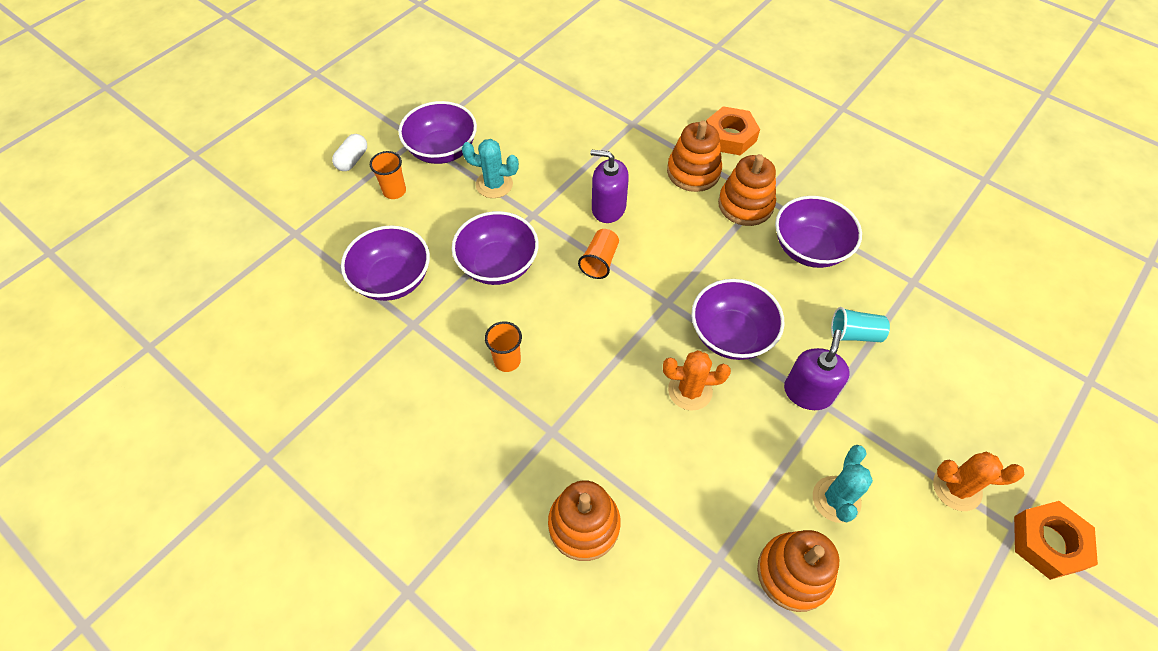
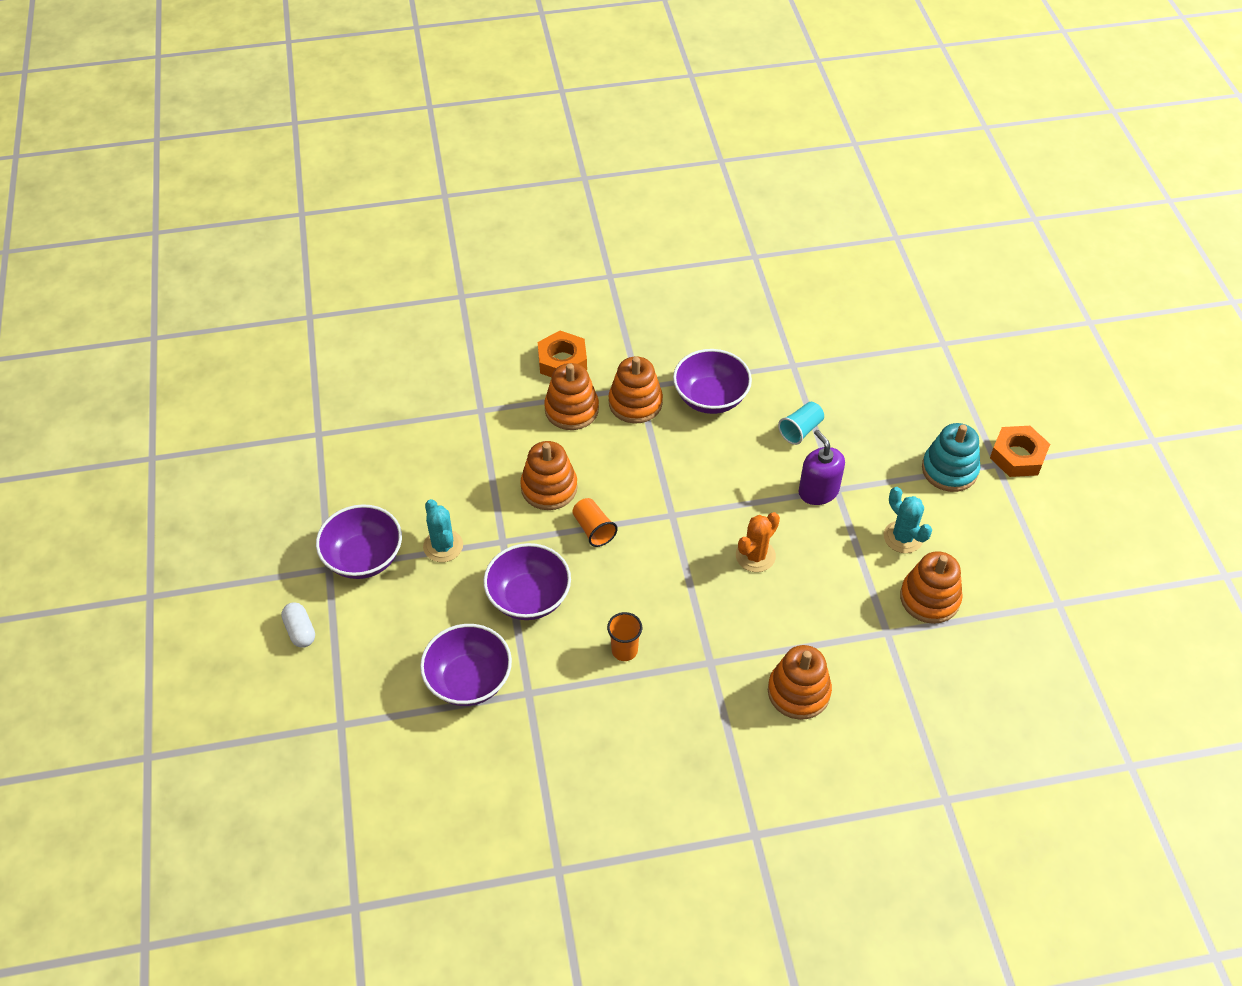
camera: 50 degrees left, 5 degrees down
orange cup [370,151,406,199] -> none
turquoise cactus [462,139,519,198] -> turquoise cactus turned 75 degrees counterclockwise [423,499,463,562]
purple soap dispenser [590,150,629,223] -> orange stacking toy [520,441,578,510]
purple bowl [691,279,784,360] -> none
orange cactus [933,452,1025,511] -> turquoise stacking toy [922,423,980,492]

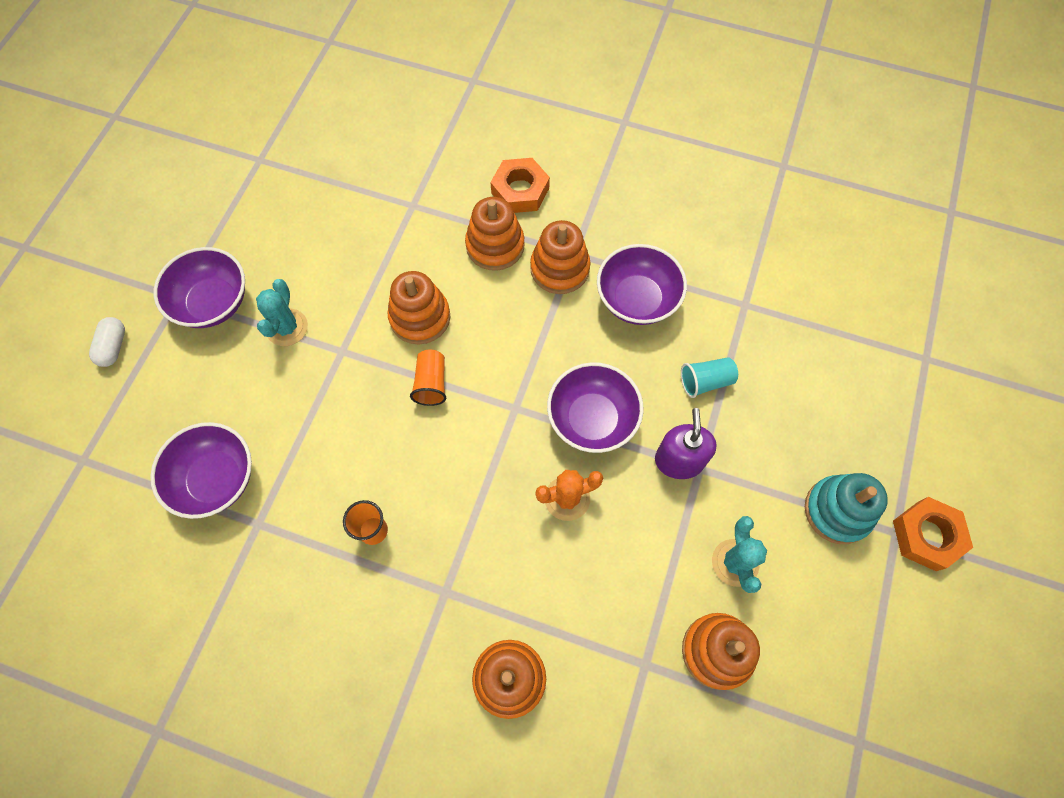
camera: 30 degrees right, 15 degrees up
purple bowl [483,543,571,620] -> purple bowl moved to [547,362,644,453]

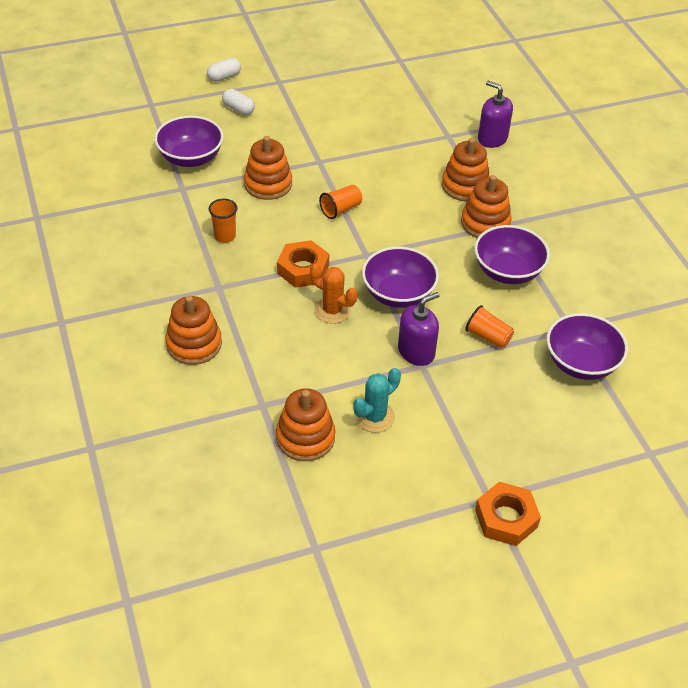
camera: 50 degrees right, 20 degrees down
purple bowl [154,247,245,328] -> purple bowl moved to [547,313,628,380]
turquoise cactus [256,279,308,346] -> none
orange stacking toy [388,271,450,345] -> orange stacking toy moved to [244,136,292,200]
orange nut [490,158,550,213] -> orange nut moved to [277,240,329,288]
turquoise cup [681,357,738,398] -> orange cup [465,305,514,348]
turquoise stacking toy [805,473,888,544] -> none
none -> white capsule [222,89,255,115]
none -> purple soap dispenser [478,81,513,148]

